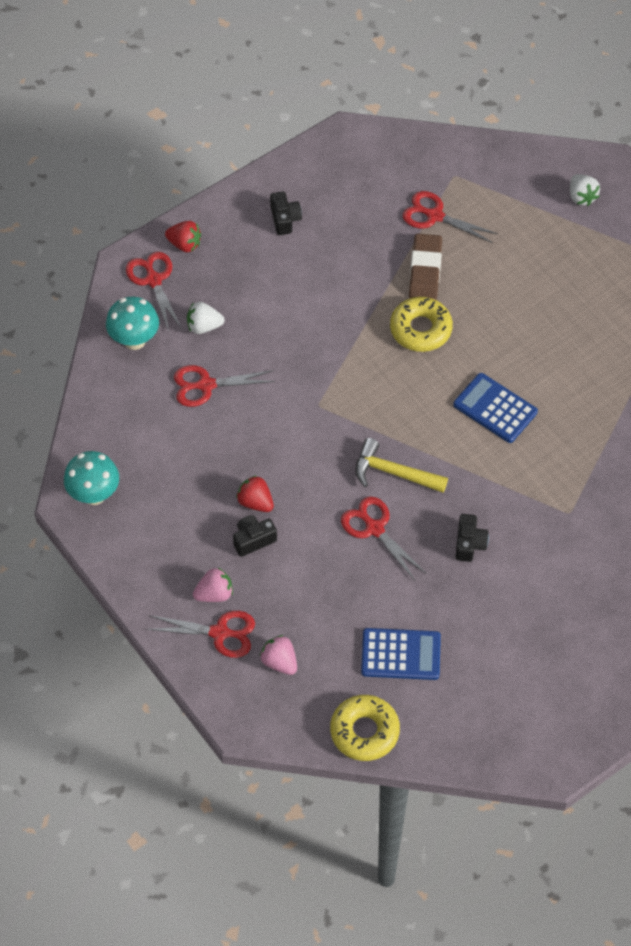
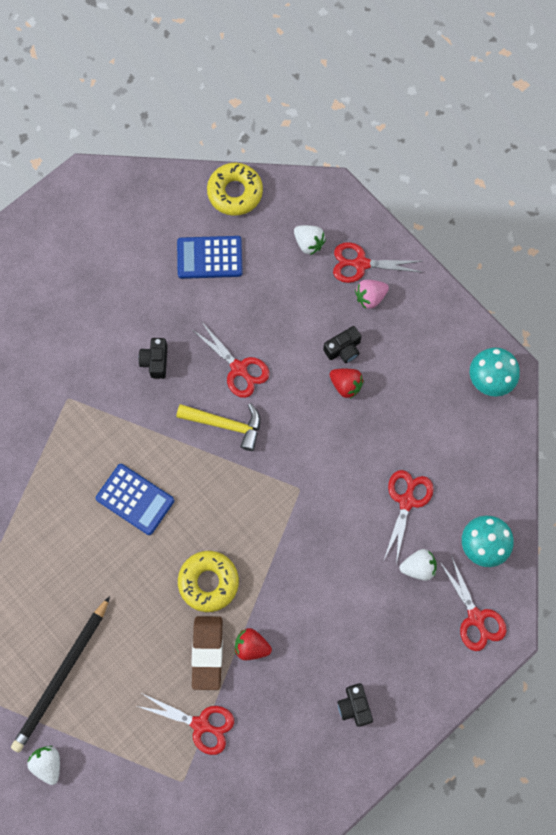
camera: 175 degrees right, 15 degrees up
red strawberry [165,221,201,252] -> red strawberry moved to [235,628,272,660]
red scissors [174,365,276,407] -> red scissors turned 60 degrees counterclockwise [384,470,434,564]
pink strawberry [259,635,297,675] -> white strawberry [294,225,326,255]
none -> black pencil [11,596,110,753]

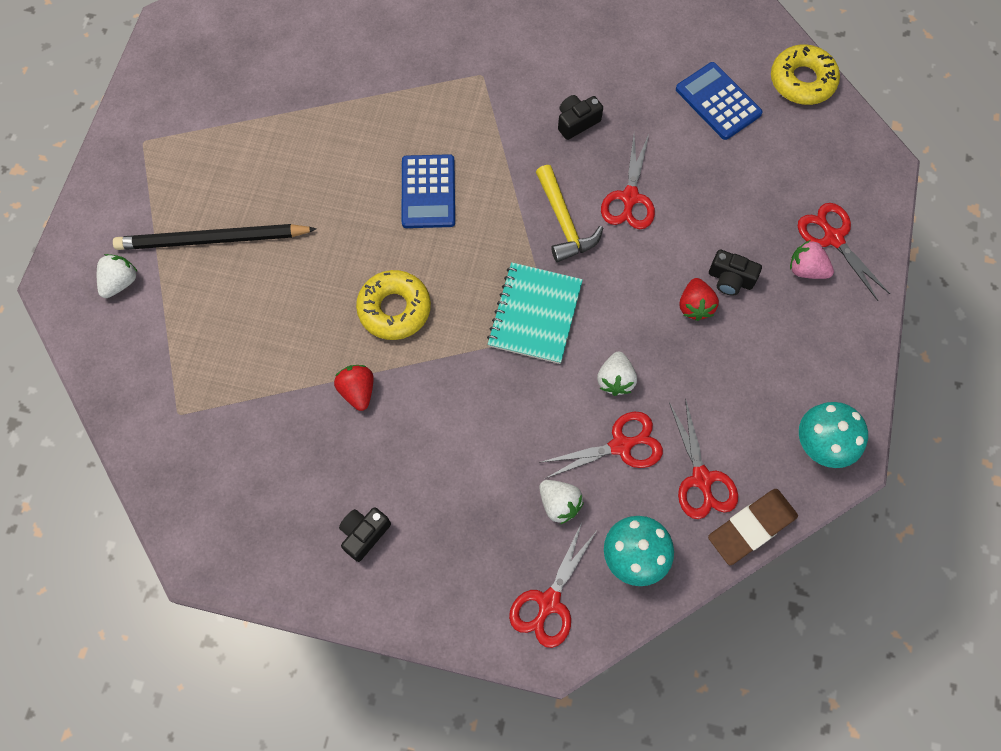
camera: 55 degrees right, 5 degrees down
red scissors [137,694,234,755] -> red scissors moved to [669,398,738,519]
brown eraser [191,616,223,690] -> brown eraser moved to [708,489,798,565]
white strawberry [294,225,326,255] -> white strawberry moved to [597,351,637,396]
none -> turquoise notebook [487,262,583,364]

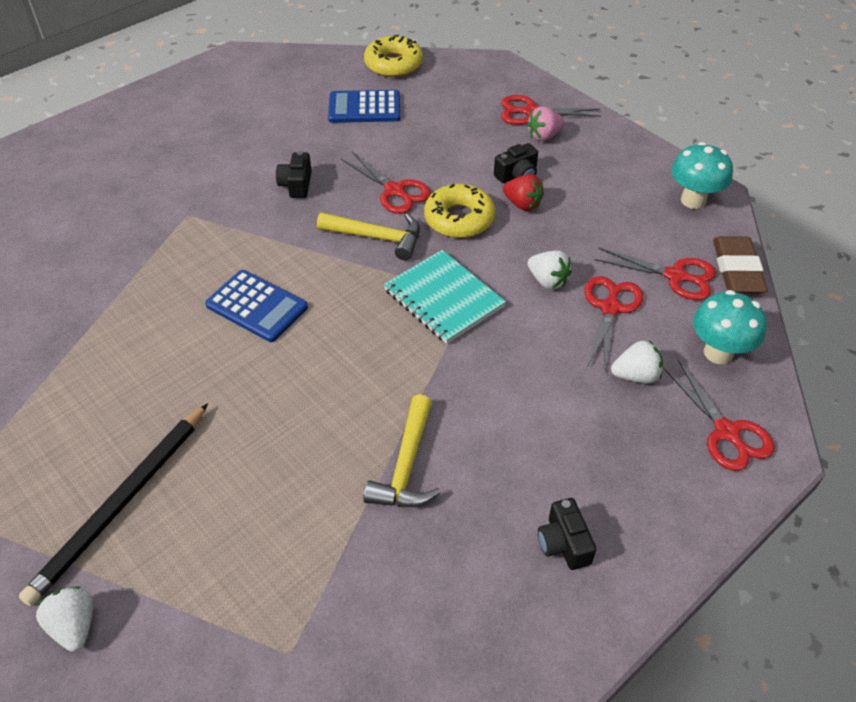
camera: 55 degrees left, 20 degrees down
red strawberry [334,365,374,411] -> yellow hammer [363,394,441,507]
yellow donut [356,270,431,340] -> yellow donut moved to [424,184,495,238]

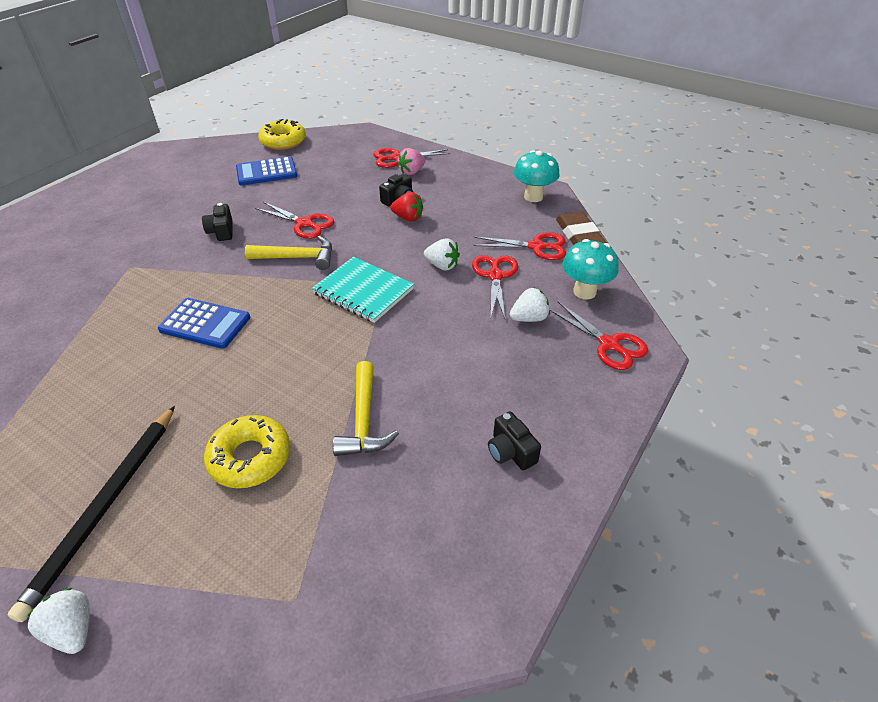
camera: 15 degrees left, 5 degrees down
yellow donut [424,184,495,238] -> yellow donut moved to [204,415,290,488]

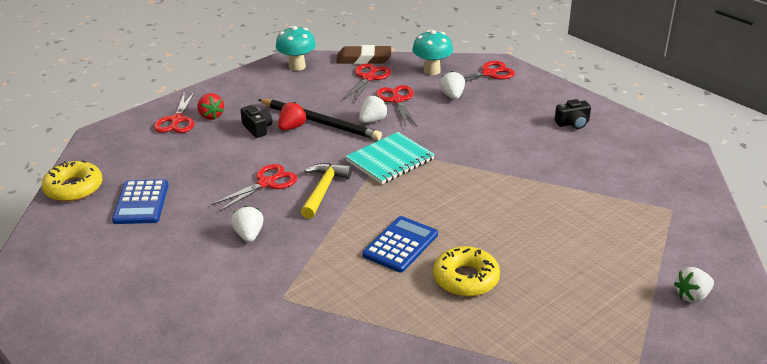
camera: 75 degrees left, 10 degrees down
black pencil [8,405,175,622] -> black pencil moved to [258,99,382,141]
black camera [202,203,233,241] -> white strawberry [231,206,264,242]
yellow donut [204,415,290,488] -> yellow donut moved to [433,246,500,297]
yellow hammer [333,361,399,456] -> none
pink strawberry [397,148,426,175] -> red strawberry [197,93,224,120]
red scissors [472,255,518,319] -> red scissors turned 60 degrees clockwise [376,85,417,126]

